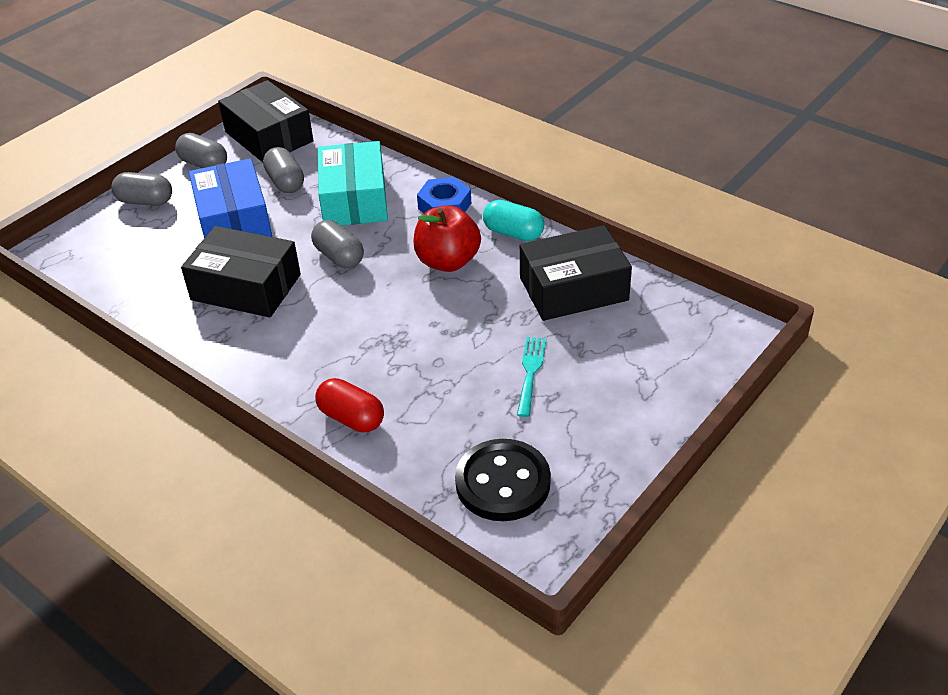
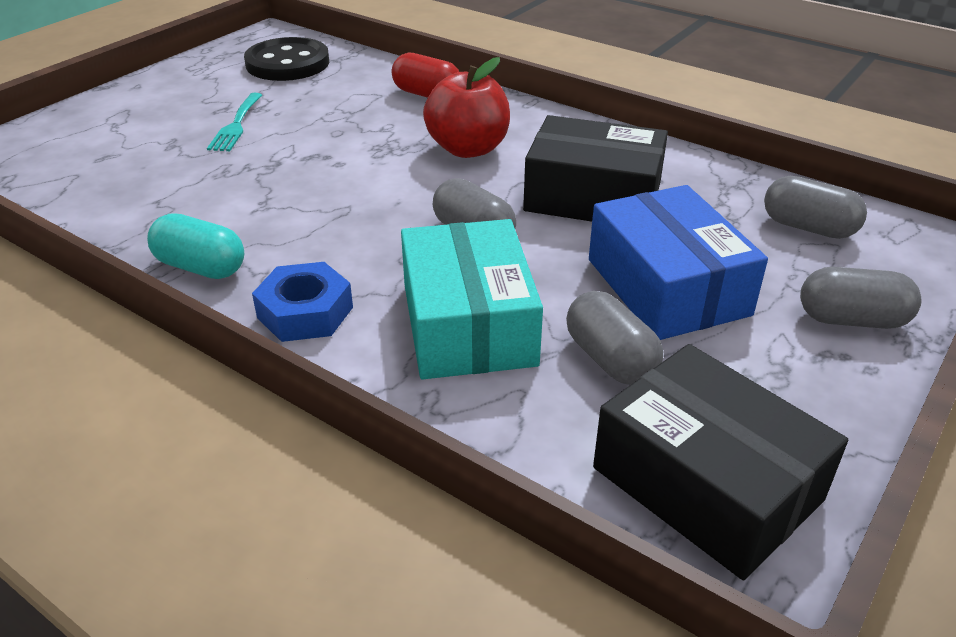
camera: 175 degrees right, 5 degrees down
grey capsule [175,133,227,168] -> grey capsule moved to [764,176,867,239]
red apple [413,205,481,272] -> red apple moved to [423,57,510,158]
black box [520,225,632,321] -> none

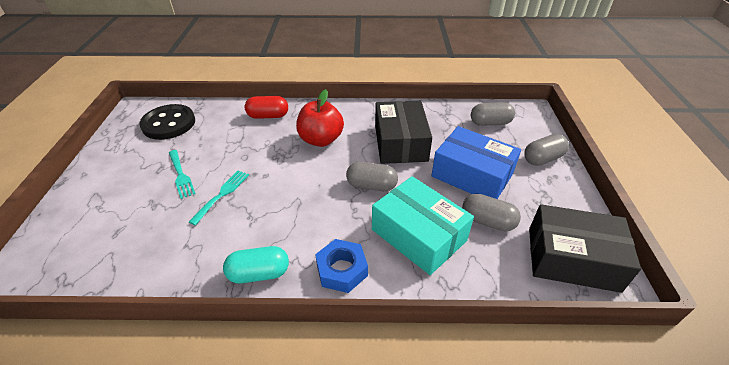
camera: 35 degrees left, 5 degrees up
black box [523,115,668,221] -> black box turned 75 degrees counterclockwise [375,101,432,164]
none -> turquoise fork [189,171,249,226]

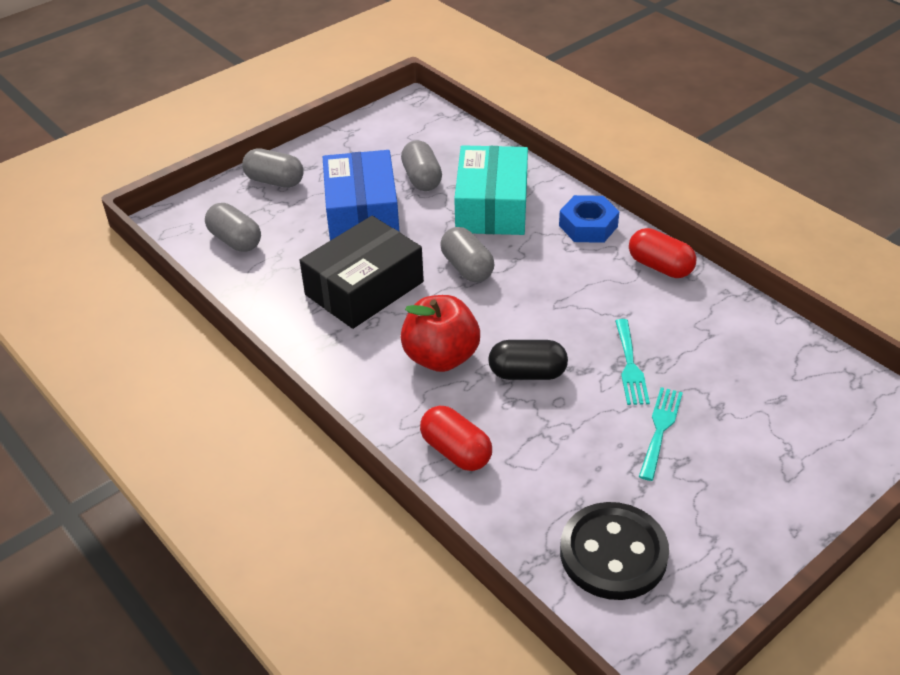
camera: 130 degrees left, 0 degrees up
turquoise fork [189,171,249,226] -> turquoise fork turned 75 degrees counterclockwise [615,319,650,405]
turquoise capsule [223,246,289,284] -> red capsule [629,228,697,278]
black box [529,204,641,293] -> none
none -> black capsule [488,340,568,380]

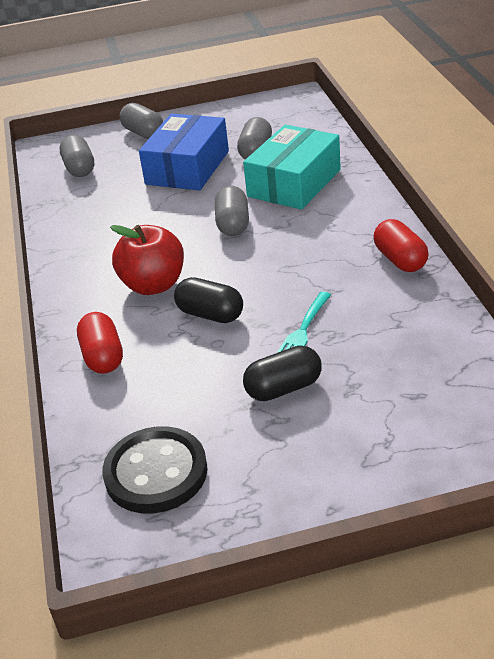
camera: 30 degrees right, 5 degrees down
black box [300,216,424,329] -> none
blue nut [559,195,619,243] -> none
turquoise fork [639,387,683,481] -> black capsule [243,345,322,401]

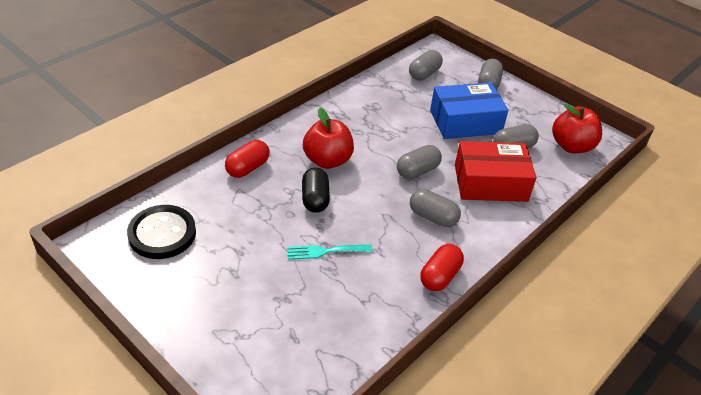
camera: 50 degrees right, 5 degrees up
turquoise box [243,124,341,210] -> red box [455,141,536,202]
black capsule [243,345,322,401] -> none
none -> grey capsule [410,189,461,227]
none -> red apple [552,104,602,153]

